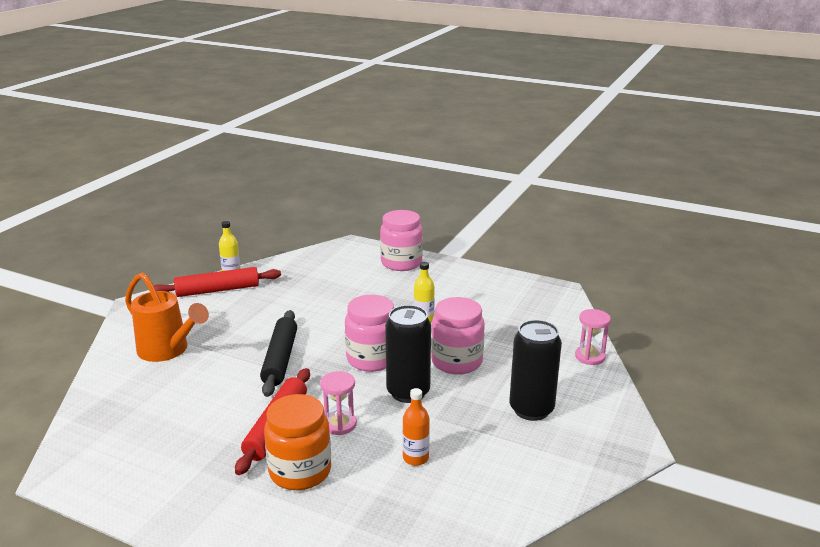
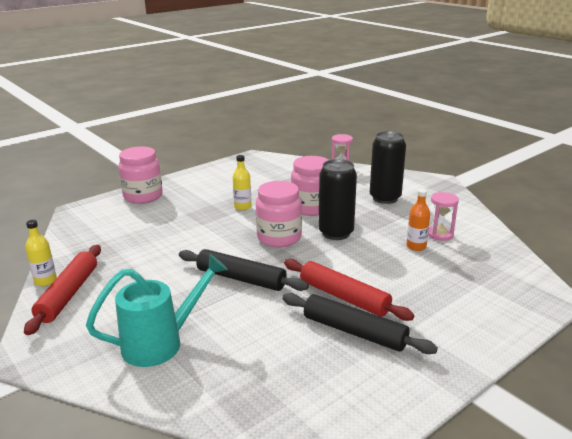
camera: 65 degrees left, 0 degrees up
orange watering can [125,272,209,362] -> turquoise watering can [86,254,228,367]
orange jar [264,394,331,490] -> none
pink hourglass [320,371,357,435] -> pink hourglass moved to [428,192,459,241]
none -> black rolling pin [282,293,438,354]

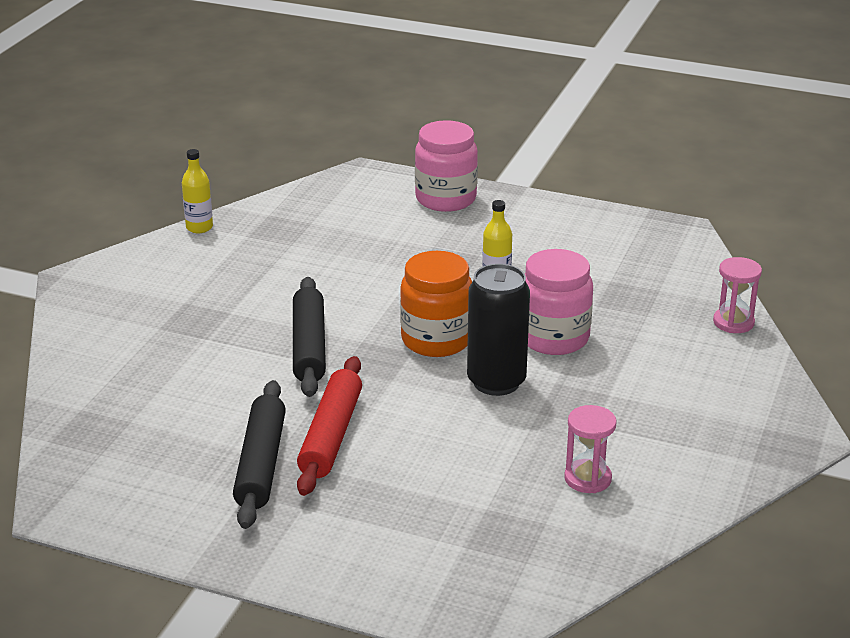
camera: 60 degrees right, 5 degrees up
red rolling pin [24,245,101,335] -> none
turquoise watering can [86,254,228,367] -> none
pink jar [256,181,302,247] -> orange jar [400,251,472,357]
black can [370,131,406,204] -> none
orange bottle [407,189,430,251] -> none

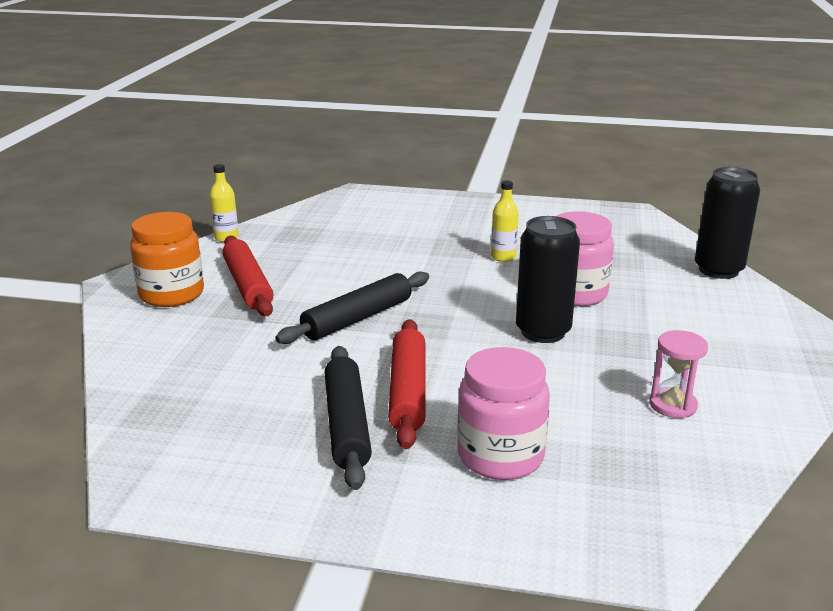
camera: 10 degrees left, 5 degrees down
black rolling pin [293,277,326,397] -> black rolling pin turned 60 degrees clockwise [275,271,429,344]
orange jar [400,251,472,357] -> orange jar moved to [130,212,204,307]
pink jar [415,120,478,212] -> pink jar moved to [457,347,550,480]
pink hourglass [713,257,762,333] -> black can [695,167,760,279]
none -> red rolling pin [223,236,273,316]

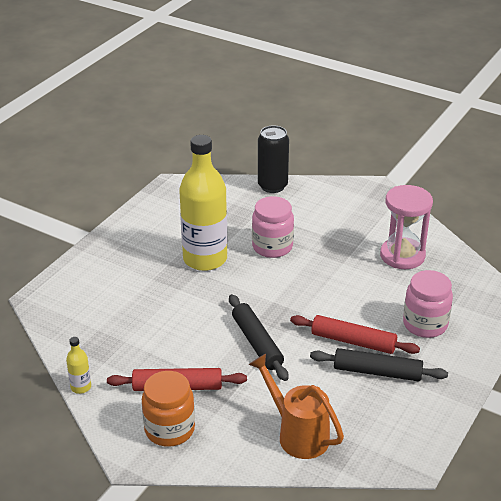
camera: 70 degrees left, 10 degrees up
yellow bottle [491,180,519,262] -> yellow bottle [179,135,227,271], size x2.49
black can [516,216,580,343] -> none
pink hourglass [649,330,708,418] -> pink hourglass [380,185,433,269], size x1.86
none -> orange watering can [249,354,344,459]

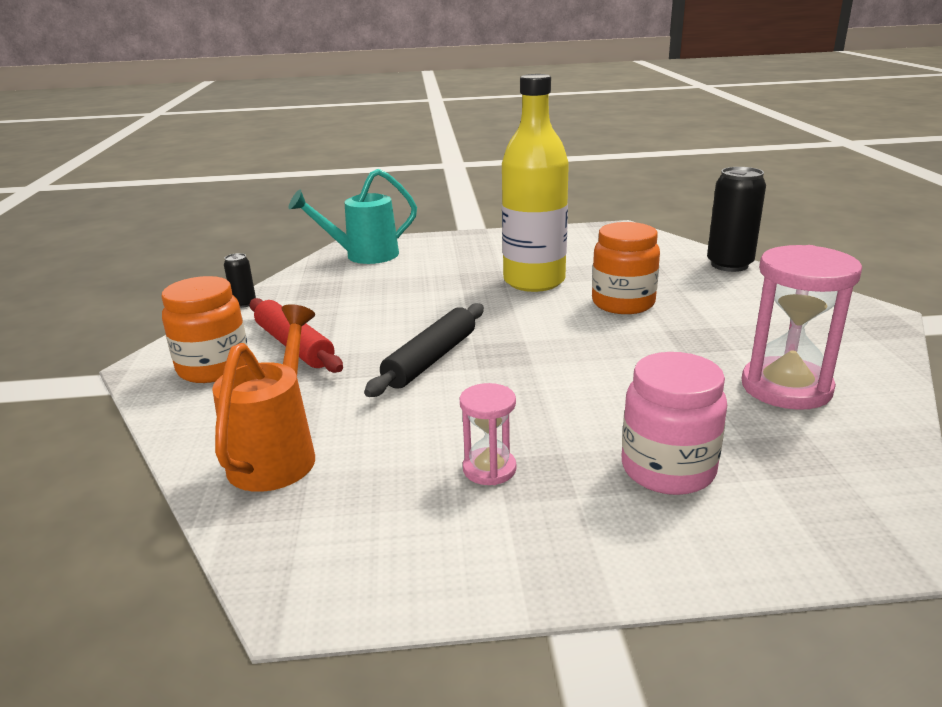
camera: 55 degrees right, 10 degrees down
yellow bottle [66,337,91,394] -> black can [224,253,256,308]
pink jar [252,196,294,258] -> orange jar [592,222,660,314]
red rolling pin [290,315,420,354] -> none
black rolling pin [310,348,448,381] -> pink hourglass [460,383,516,485]
none -> turquoise watering can [289,169,417,264]

